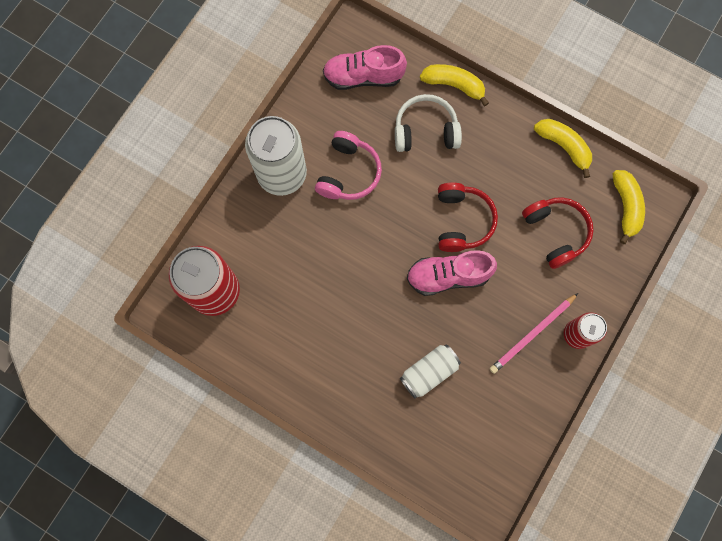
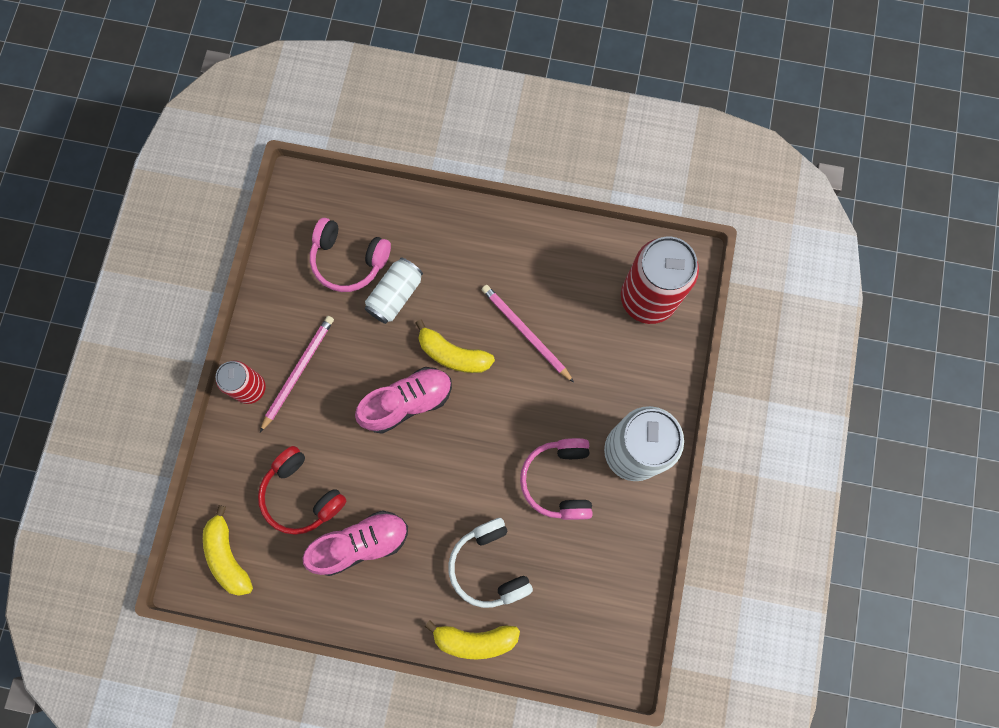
camera: 160 degrees right, 0 degrees up
pink shoe [323,45,407,90] -> pink shoe moved to [303,510,408,576]
white headphones [395,94,462,152] -> white headphones turned 90 degrees clockwise [449,518,533,608]
red headphones [438,182,498,252] -> none
yellow banana [534,119,592,178] -> yellow banana moved to [415,320,495,373]
none -> pink headphones [310,218,391,292]
none -> pink pencil [481,285,574,383]

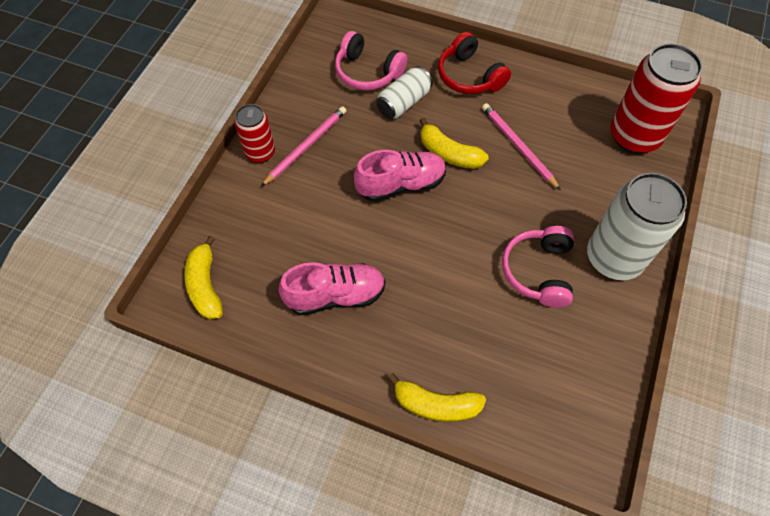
camera: 10 degrees right, 15 degrees down
red headphones [258,446,346,535] -> red headphones moved to [438,31,511,94]
white headphones [449,518,533,608] -> none

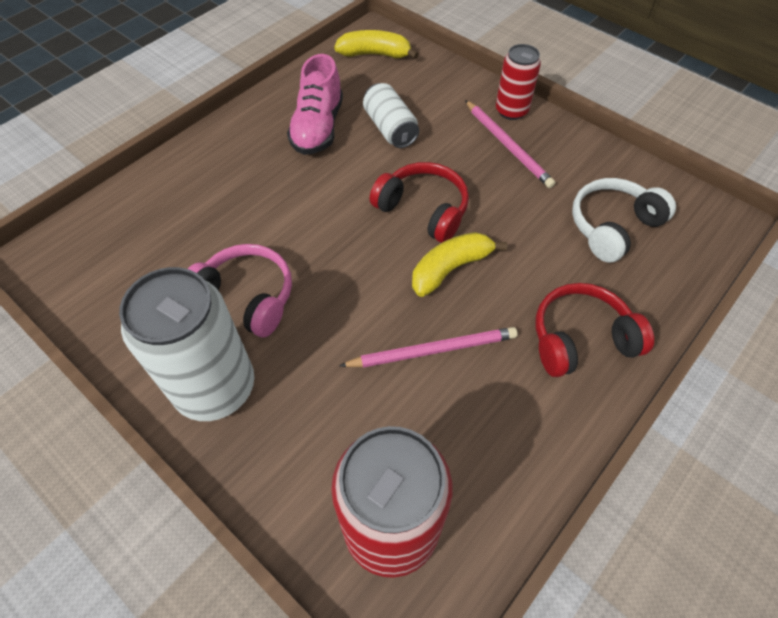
camera: 110 degrees right, 5 degrees down
pink headphones [335,31,408,91] -> white headphones [572,178,676,263]
pink shoe [354,150,446,202] -> red headphones [370,162,469,243]
white can [376,66,433,119] -> white can moved to [363,83,419,148]
yellow banana [387,373,486,422] -> none

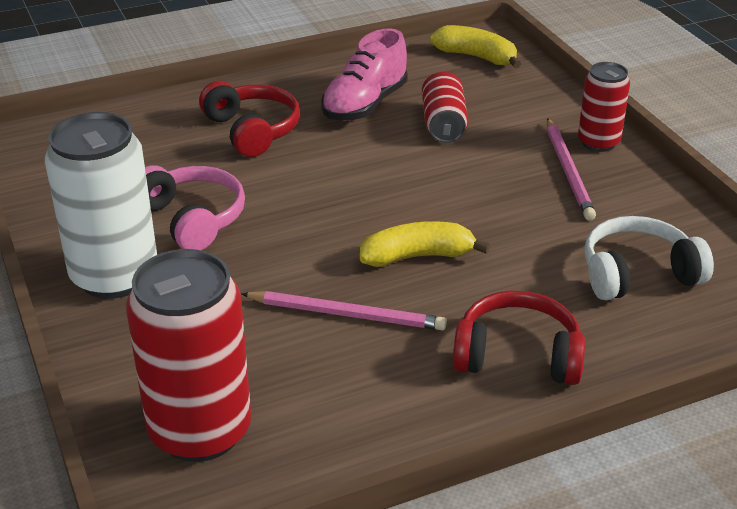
camera: 25 degrees right, 20 degrees down
white can [363,83,419,148] -> red can [422,72,468,143]
red headphones [370,162,469,243] -> red headphones moved to [199,81,300,157]

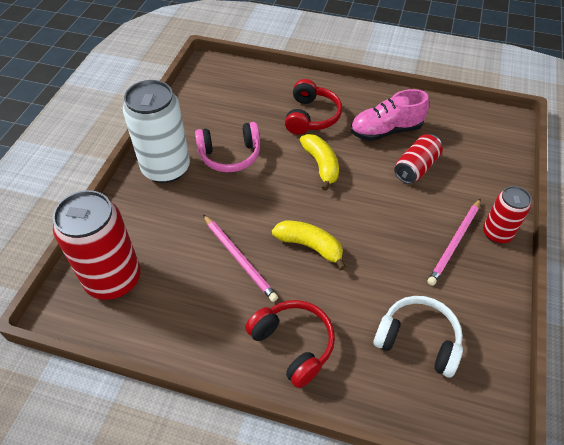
camera: 40 degrees right, 15 degrees up
pink headphones [145,165,245,250] -> pink headphones turned 75 degrees clockwise [195,122,260,172]
yellow banana [430,25,521,68] -> yellow banana moved to [300,134,339,191]

